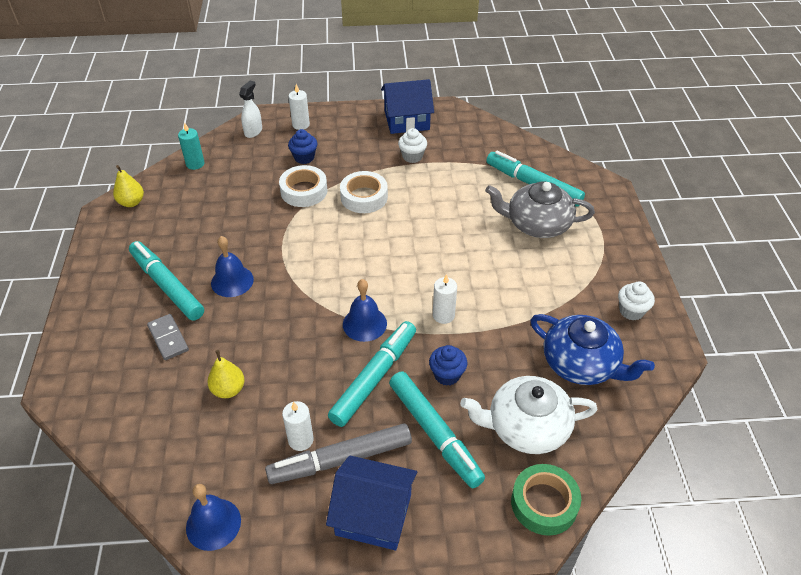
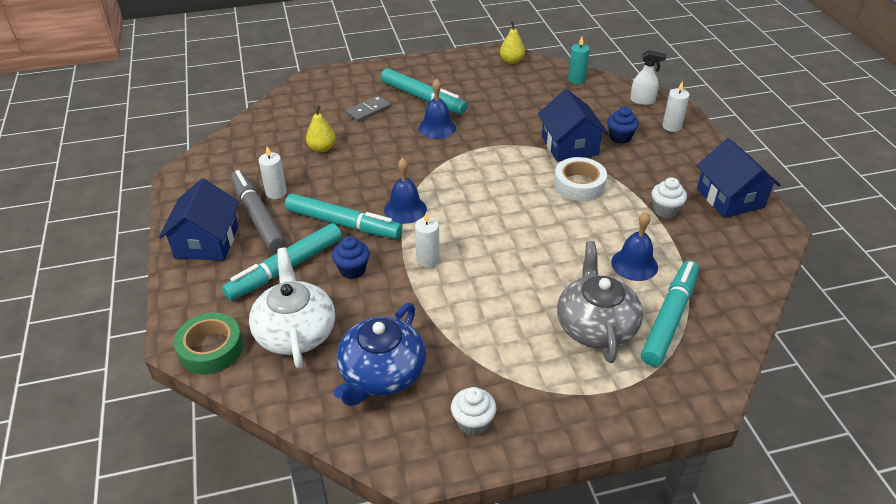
camera: 80 degrees right, 5 degrees down
turquoise marker [129,241,204,321] -> turquoise marker turned 90 degrees clockwise [381,68,467,114]
blue bell [186,484,241,551] -> blue bell moved to [611,212,658,281]
white tape [279,165,327,207] -> blue house [538,89,608,162]

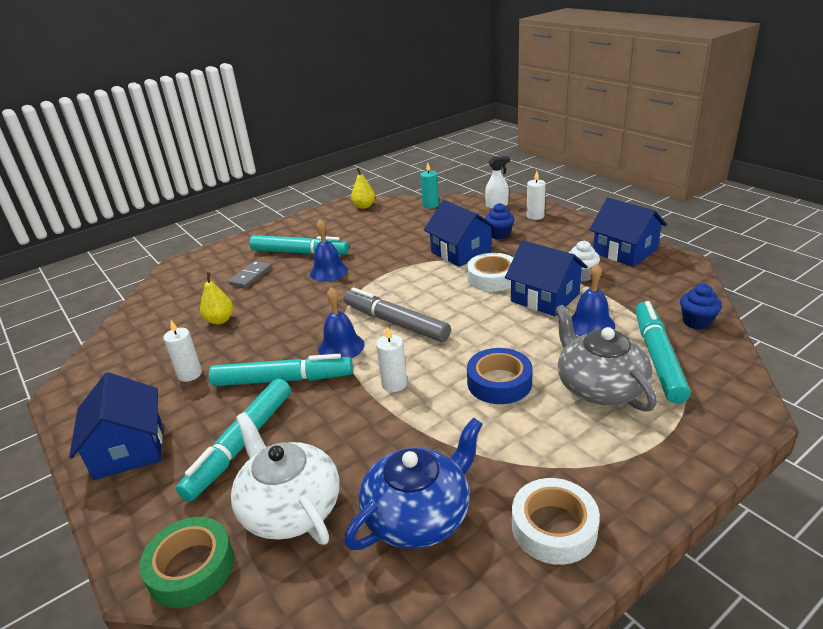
camera: 20 degrees left, 10 degrees down
grey marker [230,170,286,252] -> grey marker moved to [344,287,451,342]
blue cupcake [332,236,370,279] -> blue cupcake moved to [680,284,722,330]
blue teapot [334,303,426,406] -> blue teapot turned 135 degrees counterclockwise [344,418,483,550]
white cupcake [451,387,496,436] -> white tape [512,478,600,565]
none -> blue tape [467,348,533,404]
none -> blue house [505,240,588,316]

